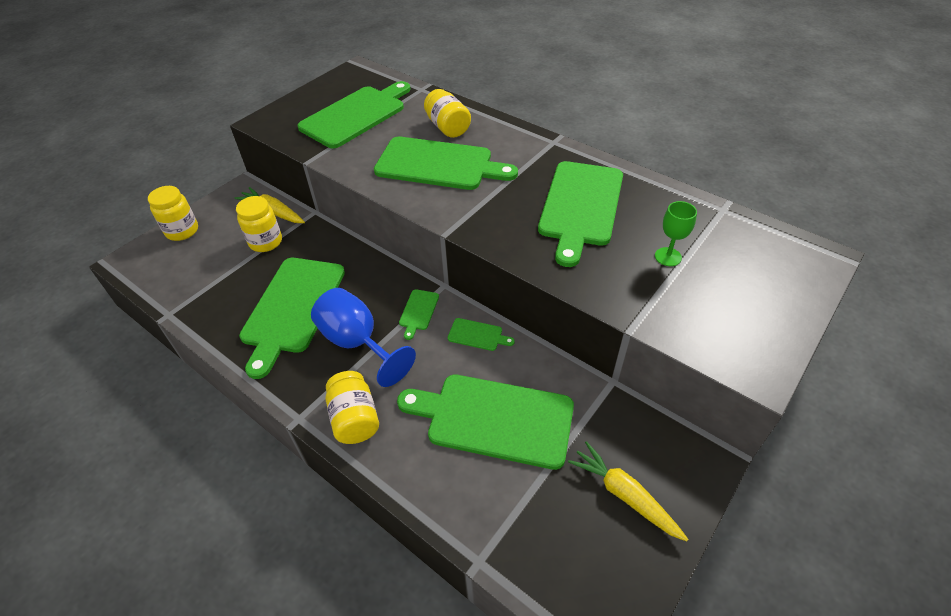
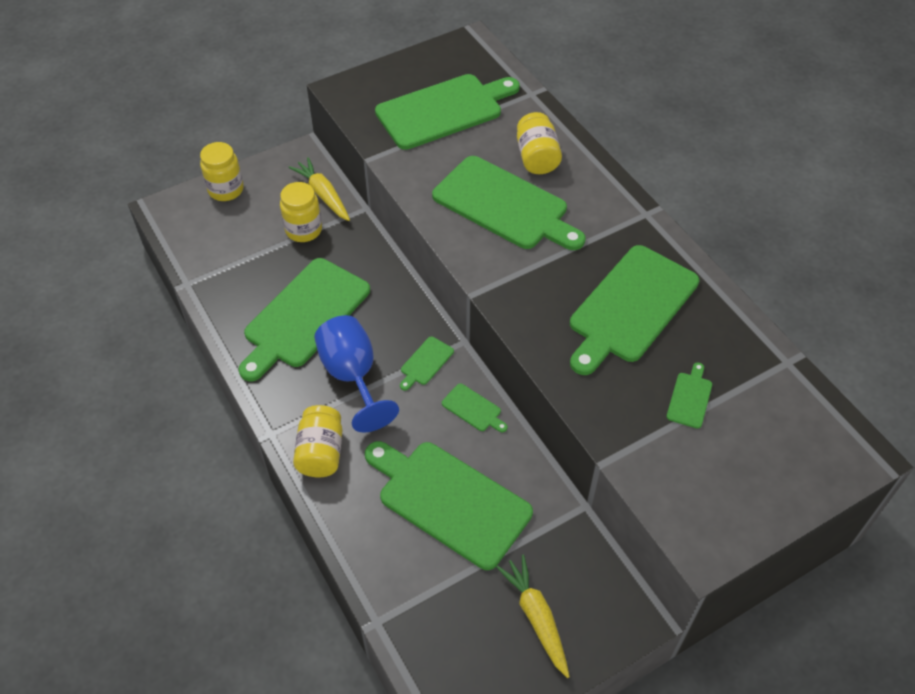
camera: 20 degrees right, 5 degrees up
green goblet [655,201,697,266] -> green cutting board [666,362,712,429]

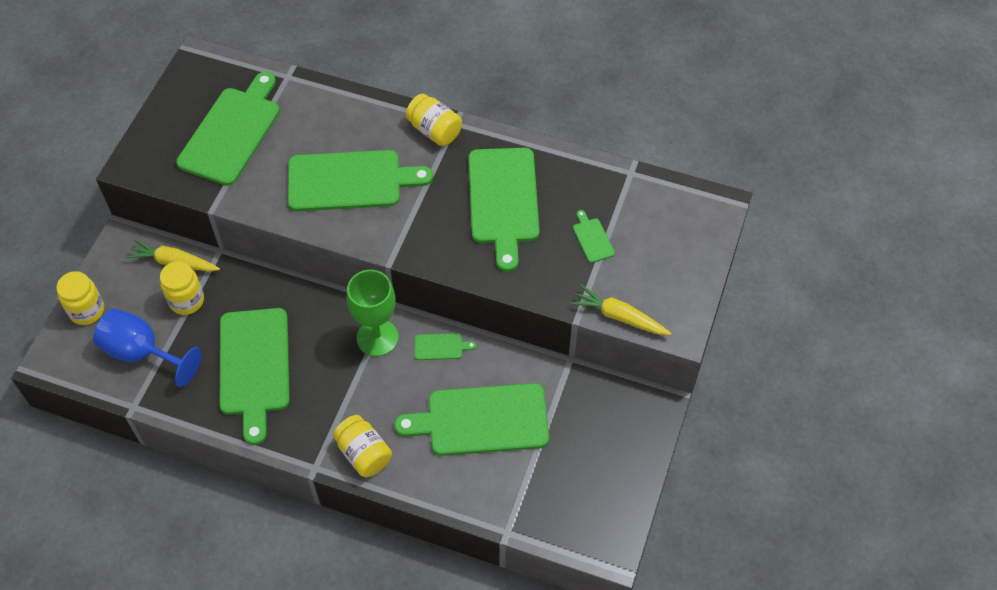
camera: 40 degrees left, 5 degrees up
blue goblet [314,315,399,433] -> blue goblet moved to [93,308,202,387]
green cutting board [400,337,454,391] -> green goblet [347,270,398,356]
yellow carrot [496,555,570,678] -> yellow carrot moved to [571,284,671,335]
yellow jar [517,112,562,174] -> yellow jar moved to [406,94,462,146]

